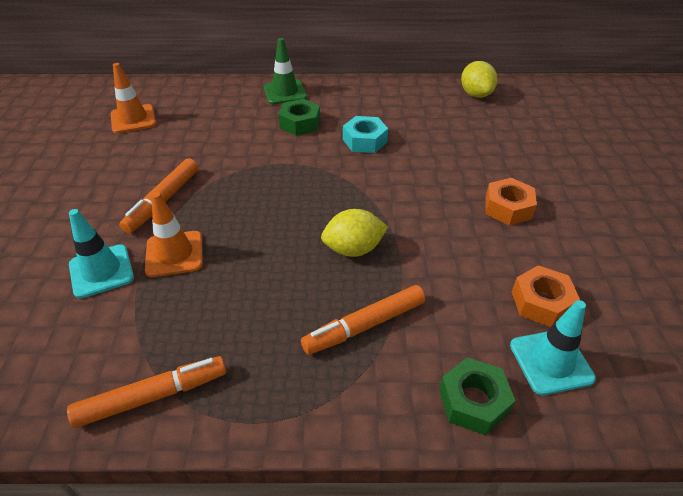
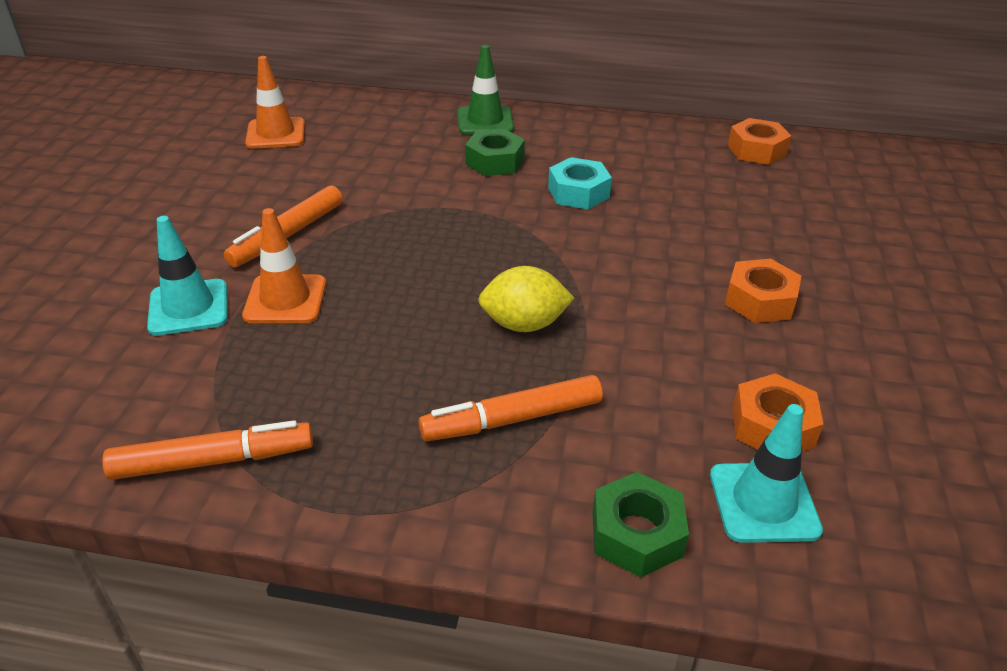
camera: 10 degrees right, 5 degrees down
yellow lemon [461,61,497,98] -> orange nut [728,118,791,165]

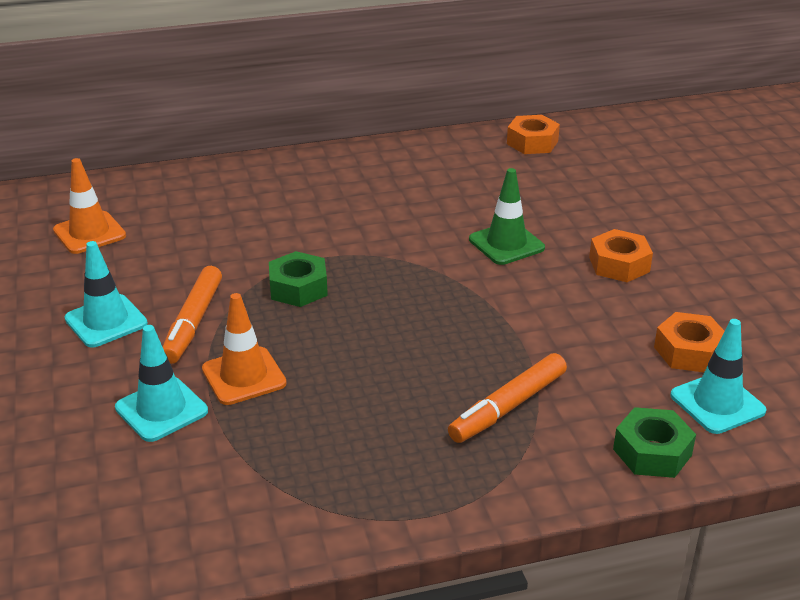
camera: 25 degrees left, 5 degrees down
orange marker [102,420,313,480] -> none
green traffic cone [458,45,514,135] -> green traffic cone moved to [469,168,545,265]
green nut [465,129,525,176] -> green nut moved to [269,251,328,307]
yellow lemon [478,266,574,332] -> none
turquoise nut [548,157,612,209] -> none
none -> turquoise traffic cone [64,241,148,347]

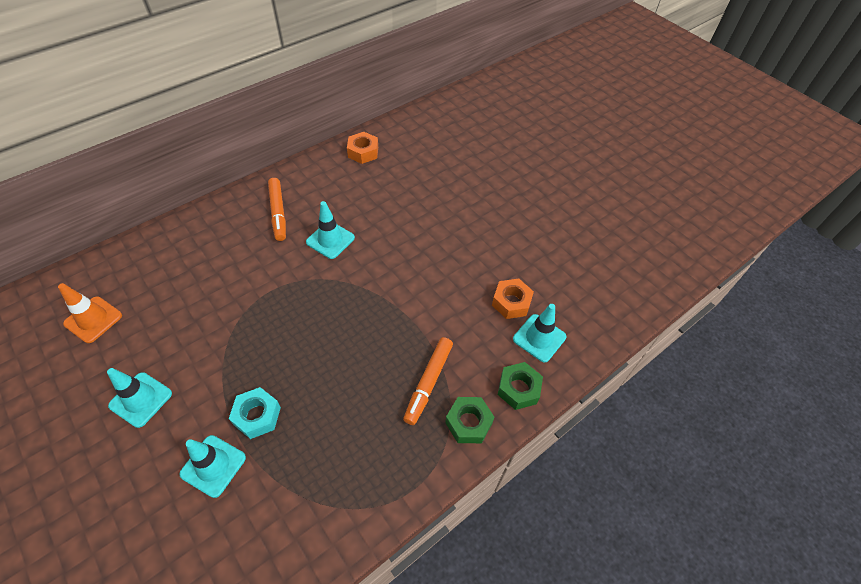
camera: 25 degrees left, 20 degrees up
orange marker [163,266,222,364] -> orange marker moved to [268,178,286,241]
orange traffic cone [202,293,287,405] -> turquoise nut [229,387,281,439]
green nut [269,251,328,307] -> green nut moved to [445,397,494,443]
green traffic cone [469,168,545,265] -> none
orange nut [589,229,653,282] -> none
none -> turquoise traffic cone [306,201,355,259]

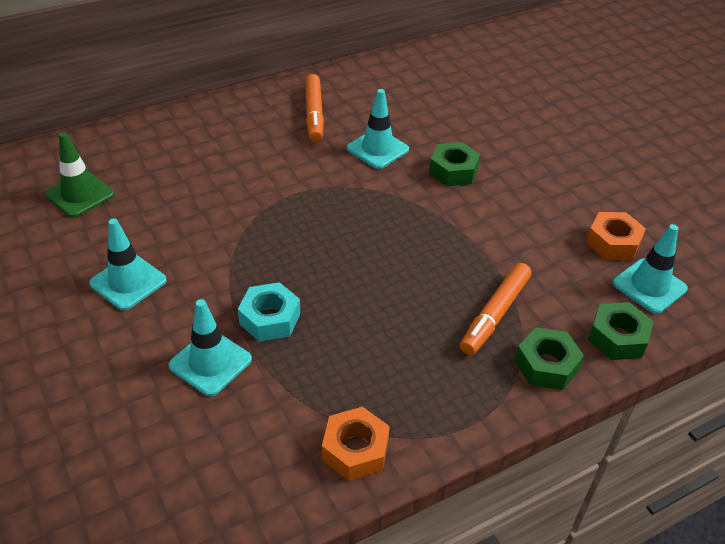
camera: 10 degrees right, 10 degrees down
orange traffic cone [58,283,122,343] -> green traffic cone [45,132,114,218]
orange nut [347,132,378,164] -> orange nut moved to [322,407,390,481]
none -> green nut [429,142,481,186]

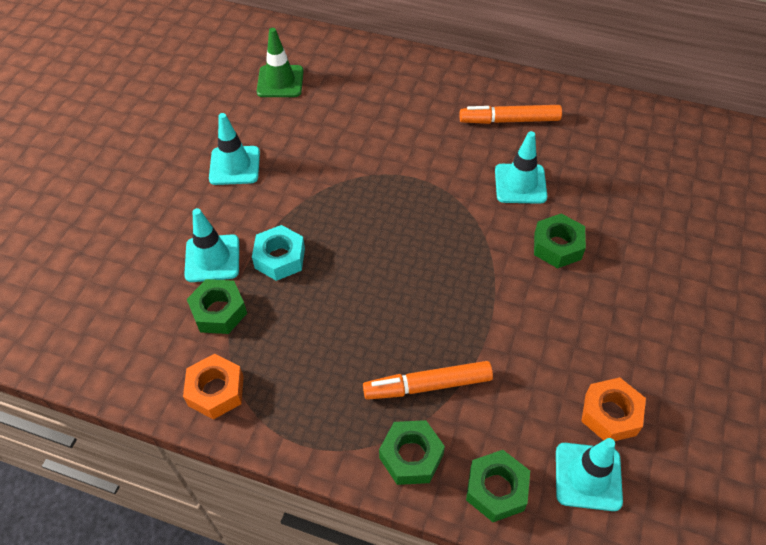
camera: 50 degrees right, 10 degrees up
orange marker [305,74,324,142] -> orange marker turned 45 degrees clockwise [459,105,562,124]
none -> green nut [187,279,247,334]

